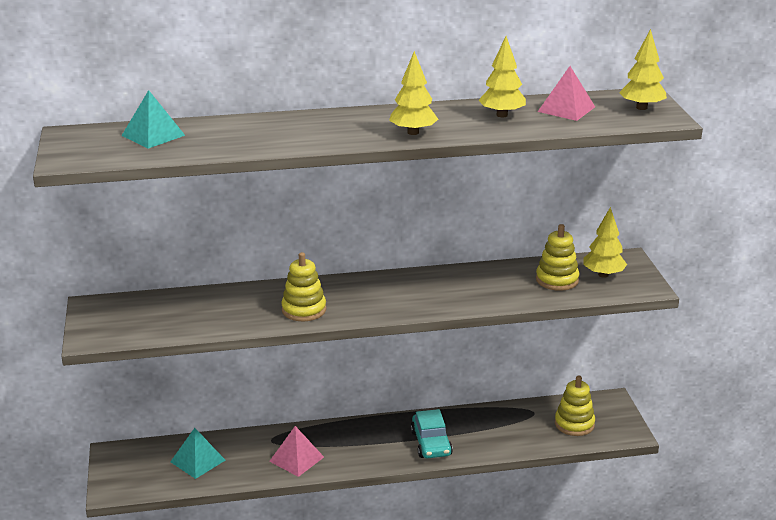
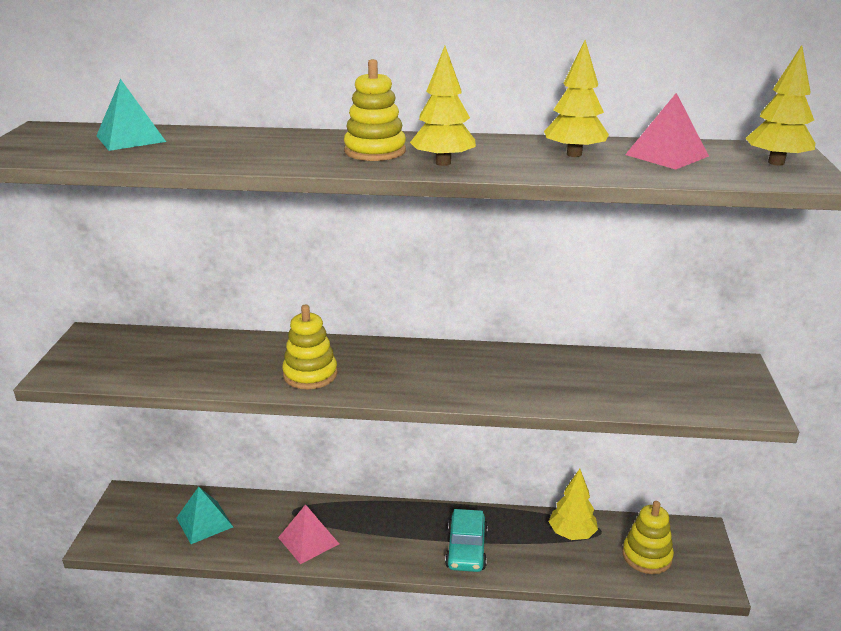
camera: 15 degrees right, 0 degrees up
yellow stacking toy [536,224,579,291] -> yellow stacking toy moved to [344,59,406,161]
yellow tree [584,207,627,278] -> yellow tree moved to [548,469,598,540]

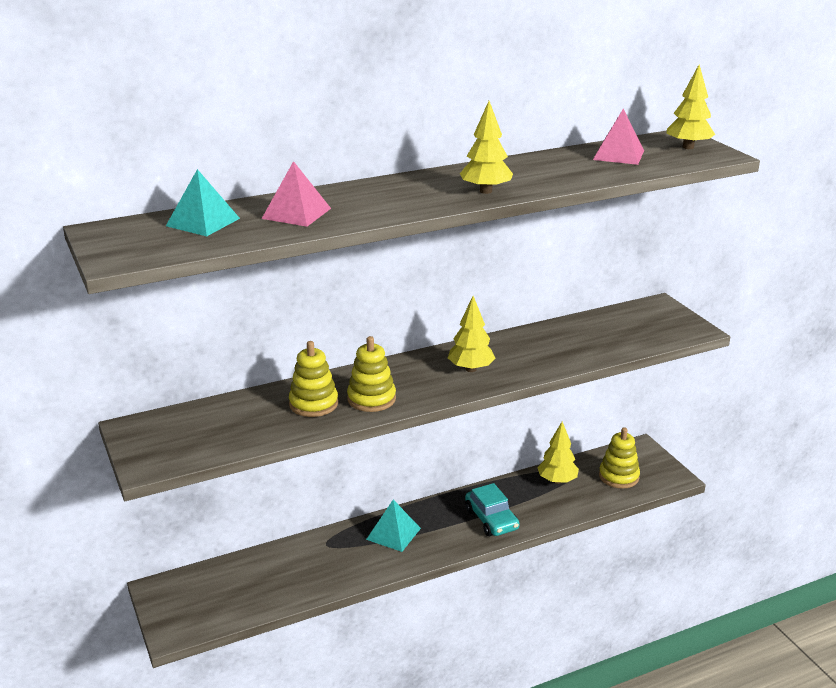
camera: 30 degrees left, 0 degrees up
turquoise pyramid [177,487,233,544] -> turquoise pyramid moved to [366,500,421,552]
pink pyramid [278,504,339,564] -> pink pyramid moved to [262,161,331,227]
yellow stacking toy [344,59,406,161] -> yellow stacking toy moved to [289,341,338,417]
yellow tree [544,40,609,157] -> yellow tree moved to [448,296,496,372]

